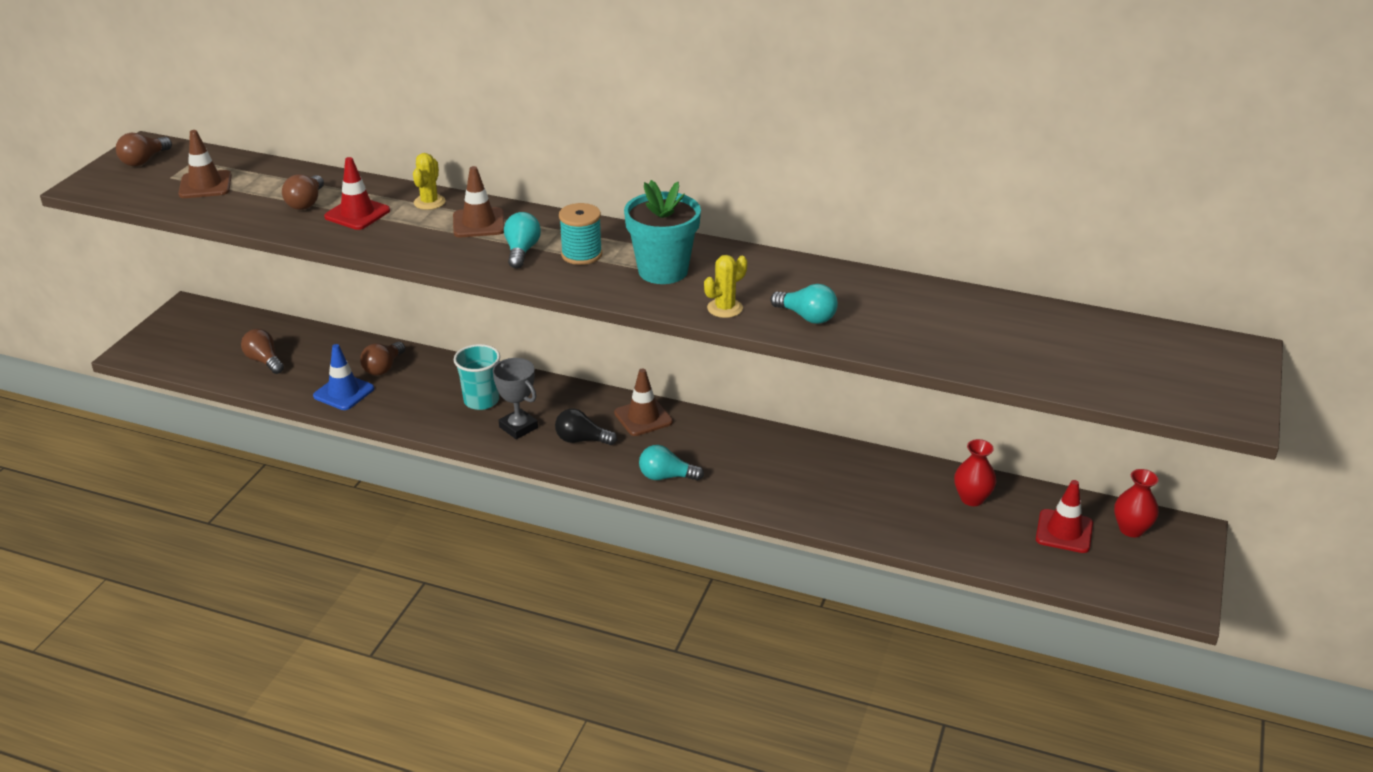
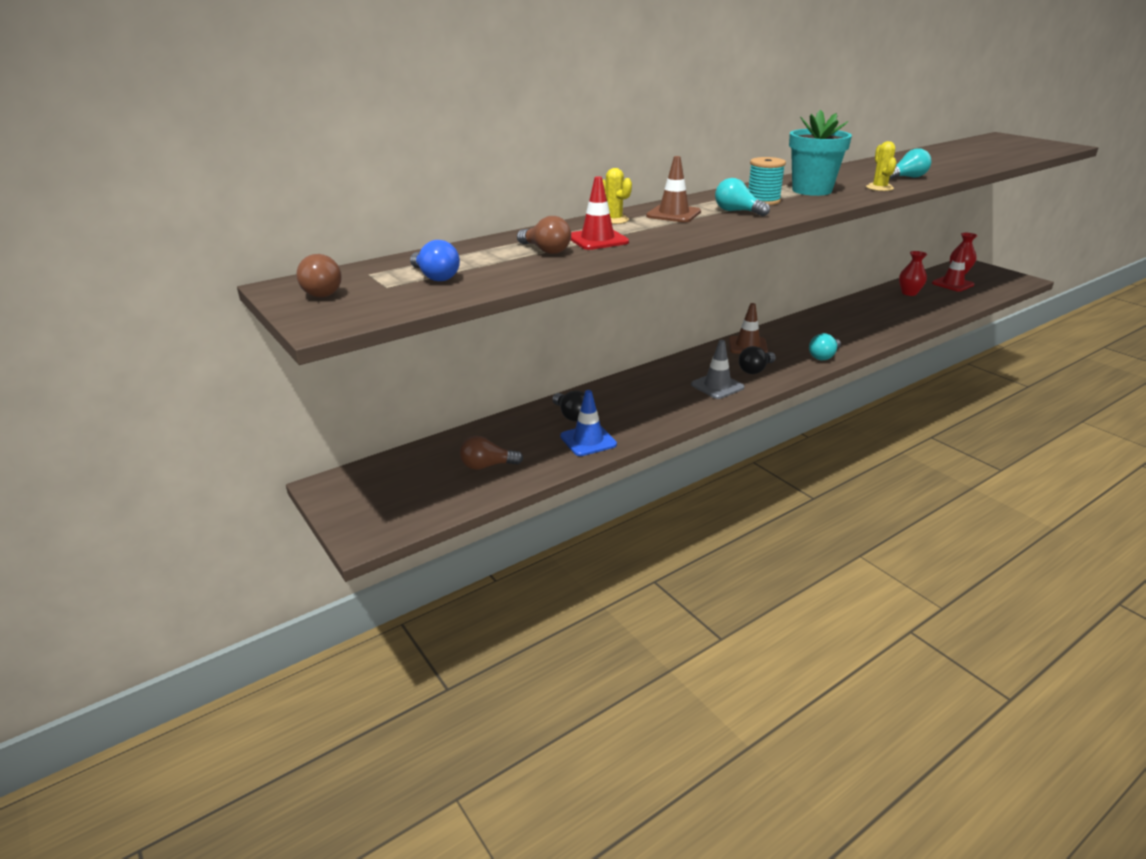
camera: 55 degrees left, 5 degrees down
brown traffic cone [178,130,232,198] -> blue light bulb [410,240,460,281]
brown light bulb [360,342,405,376] -> black light bulb [552,390,585,422]
turquoise cup [454,344,500,410] -> none
grey trophy [493,358,538,439] -> grey traffic cone [691,340,744,399]

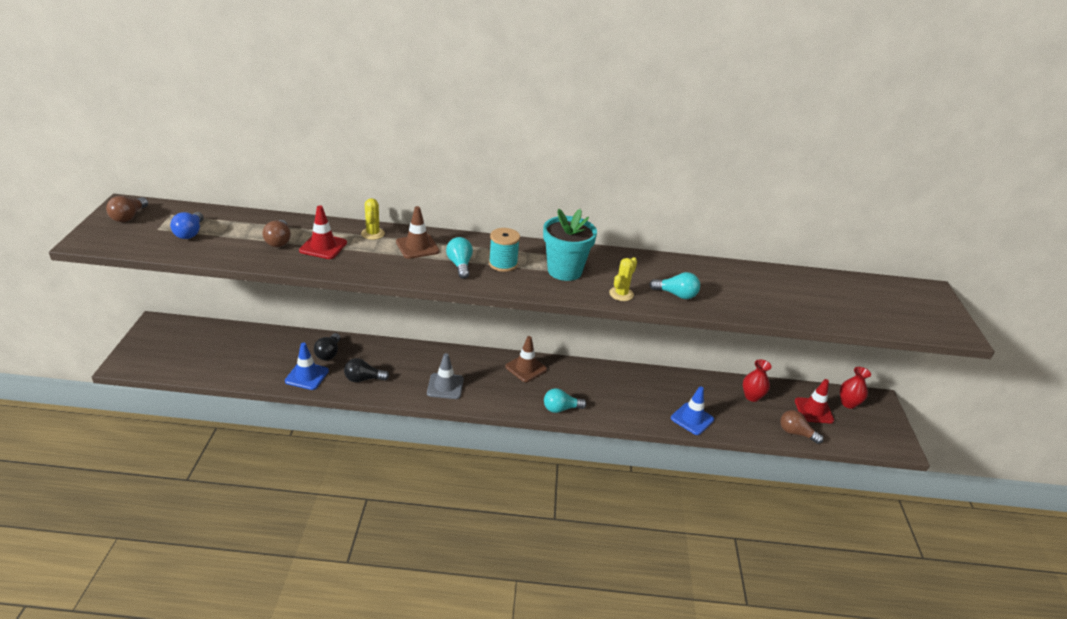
camera: 35 degrees right, 5 degrees up
brown light bulb [460,436,523,470] -> brown light bulb moved to [780,410,823,444]
black light bulb [739,346,776,374] -> black light bulb moved to [344,358,389,382]
none -> blue traffic cone [671,386,714,435]

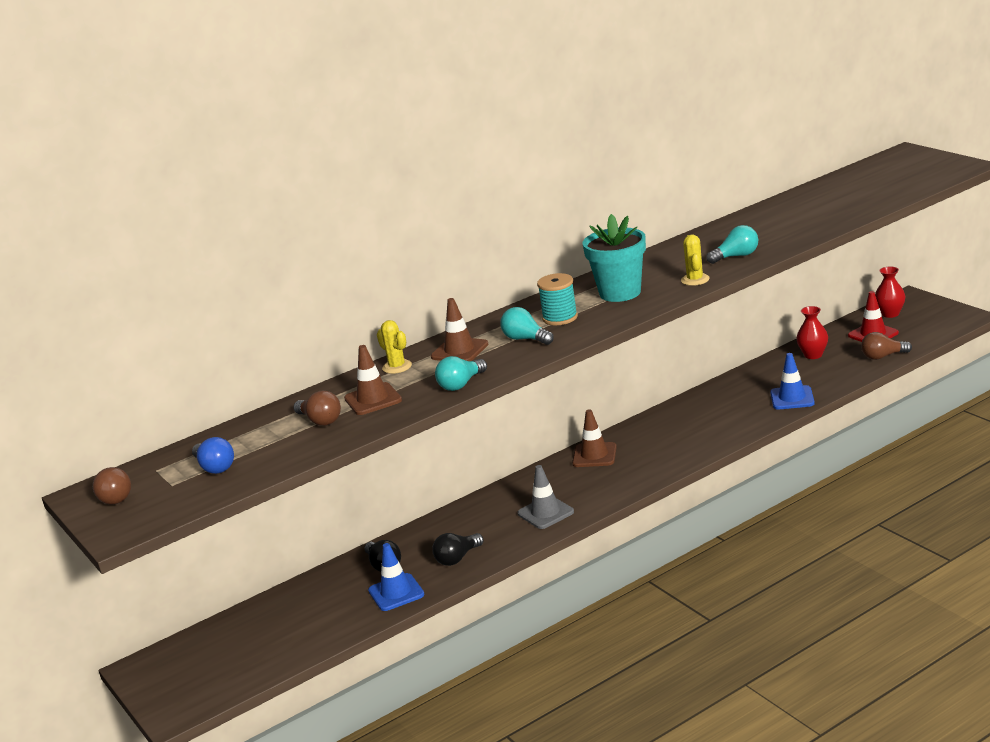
camera: 30 degrees left, 10 degrees down
red traffic cone [299,205,347,259] -> brown traffic cone [344,345,402,415]
turquoise light bulb [544,388,587,413] -> turquoise light bulb moved to [435,356,487,391]

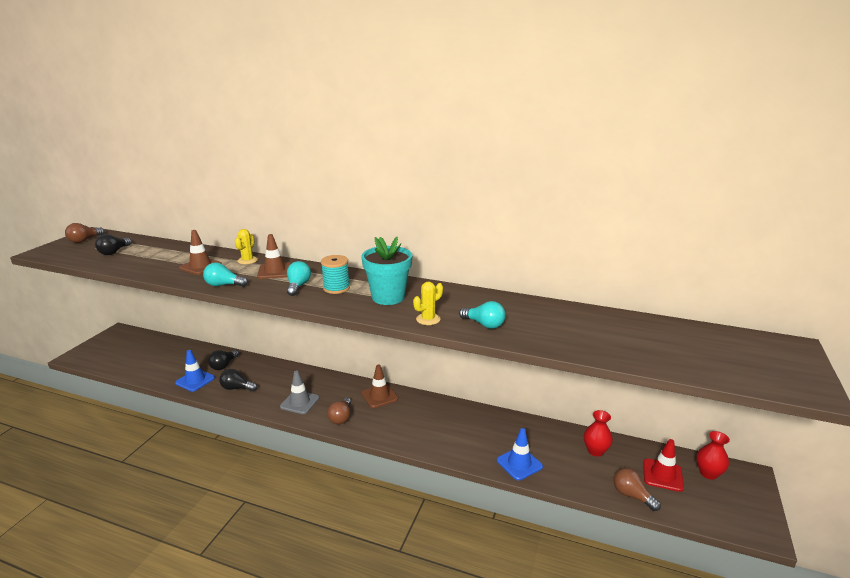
camera: 50 degrees right, 0 degrees up
blue light bulb [192,437,234,474] -> black light bulb [95,234,131,255]
brown light bulb [293,390,341,426] -> brown light bulb moved to [327,398,351,424]

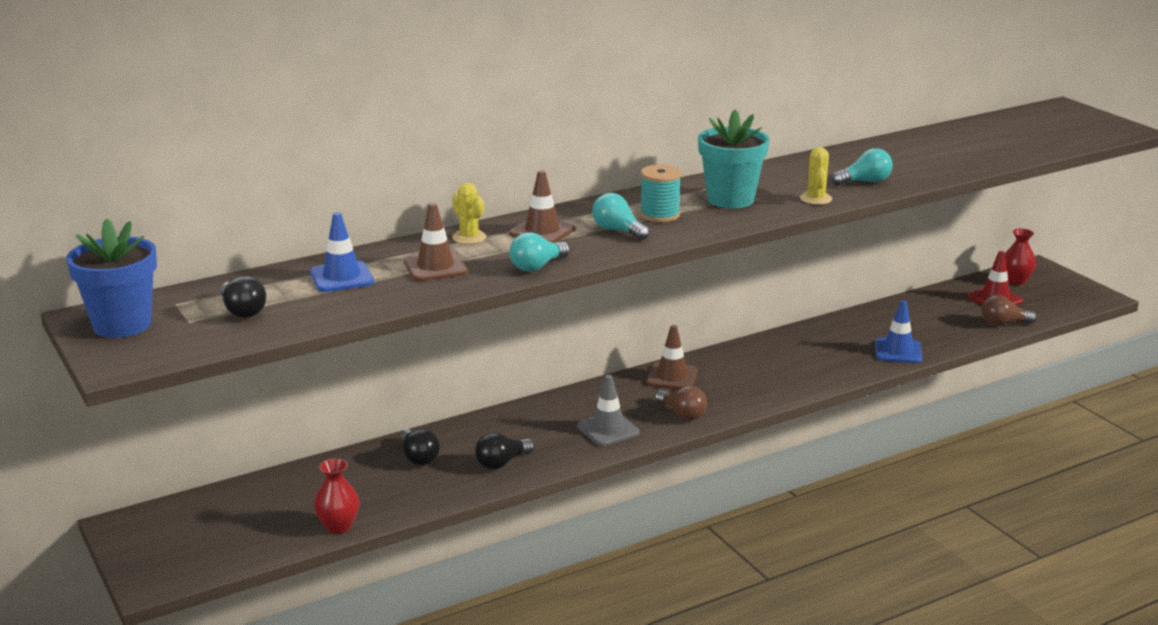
camera: 50 degrees left, 0 degrees up
brown light bulb [65,223,105,243] -> blue flower pot [66,219,157,338]
blue traffic cone [175,350,215,392] -> blue traffic cone moved to [310,212,374,292]
red vase [584,410,613,457] -> red vase moved to [314,458,359,534]

